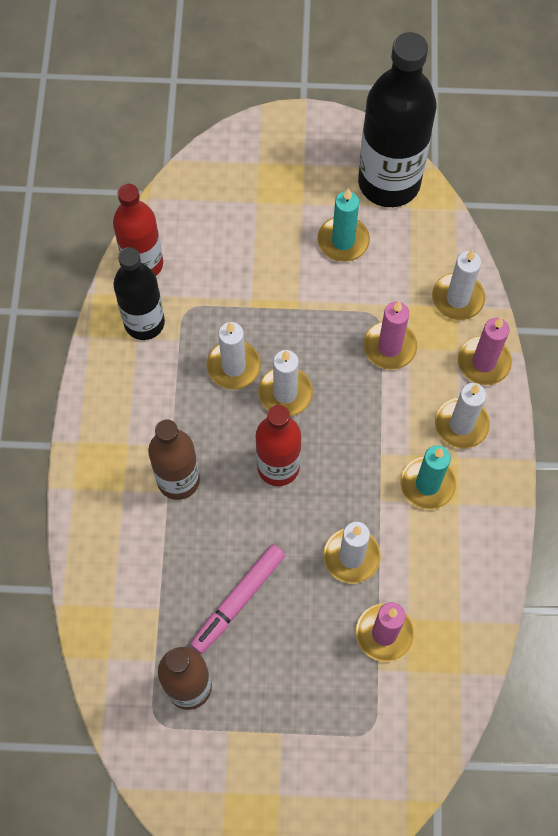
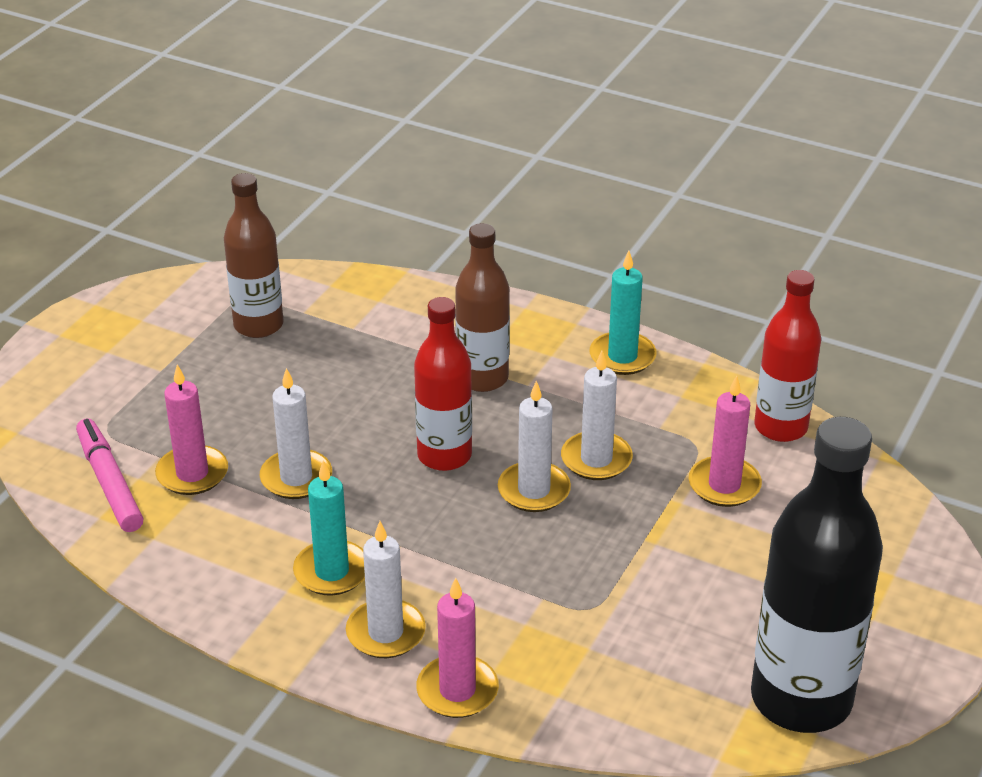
camera: 115 degrees right, 30 degrees down
black bottle [113,247,165,340] -> none
pink marker [190,544,285,654] -> pink marker moved to [76,418,143,532]
turquoise candle [317,188,370,262] -> turquoise candle moved to [590,251,656,375]
pink candle [363,301,417,370] -> pink candle moved to [689,376,762,507]
white candle [432,249,485,320] -> none

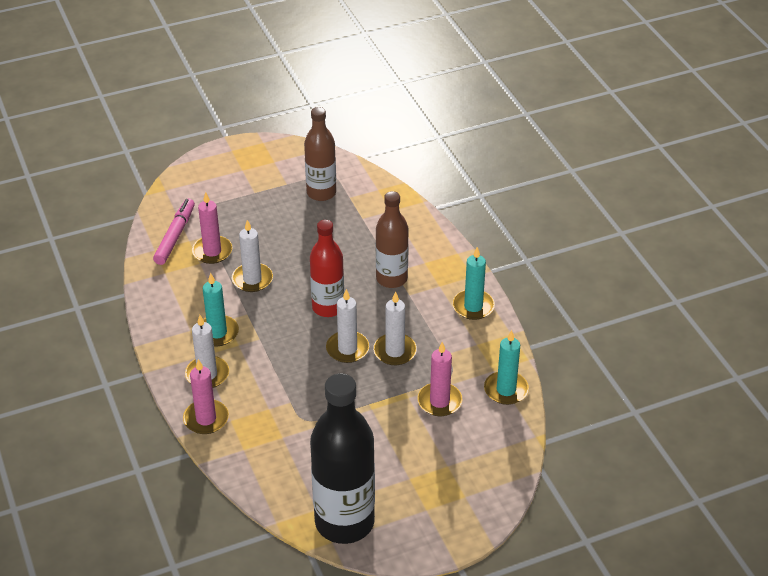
camera: 40 degrees right, 5 degrees up
red bottle [754,270,821,442] -> turquoise candle [484,330,529,405]

